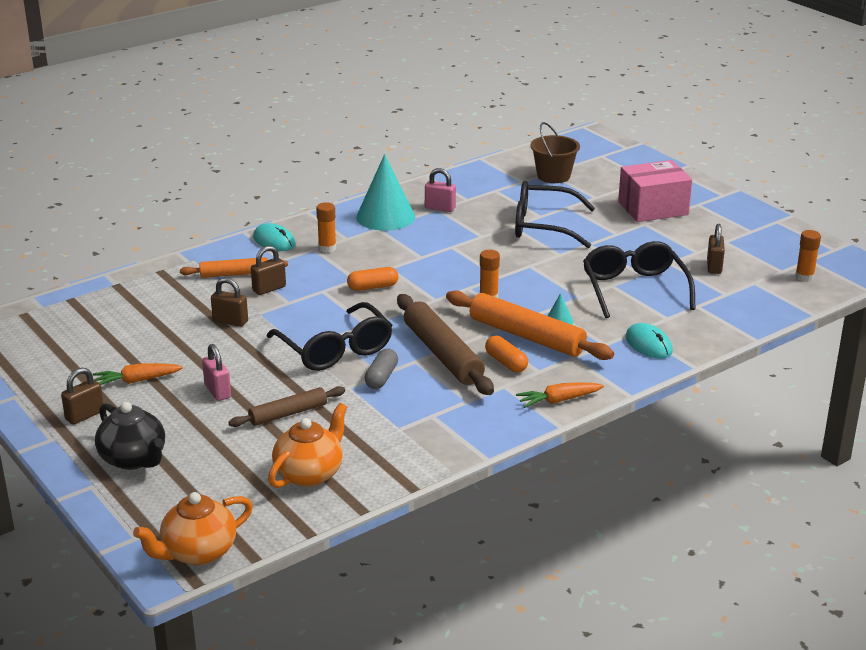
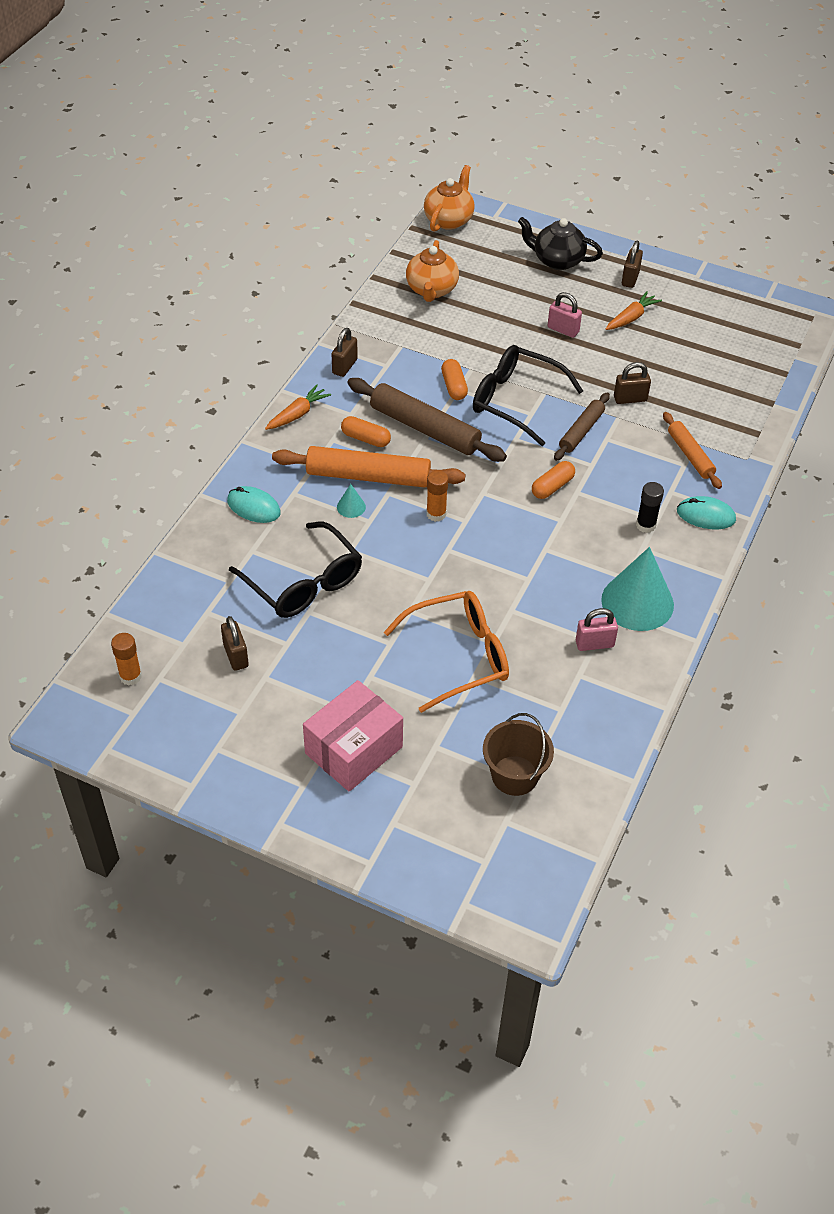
camera: 150 degrees right, 20 degrees up
orange rolling pin [180,257,288,278] -> orange rolling pin turned 75 degrees counterclockwise [663,412,722,489]
brown rolling pin [229,386,345,427] -> brown rolling pin moved to [554,392,610,461]
brown padlock [251,246,286,295] -> brown padlock moved to [332,328,358,377]
orange glue stick [316,202,336,253] -> black glue stick [636,482,664,533]
grey capsule [365,349,398,389] -> orange capsule [441,359,468,400]
black glasses [515,181,595,248] -> orange glasses [384,591,509,713]

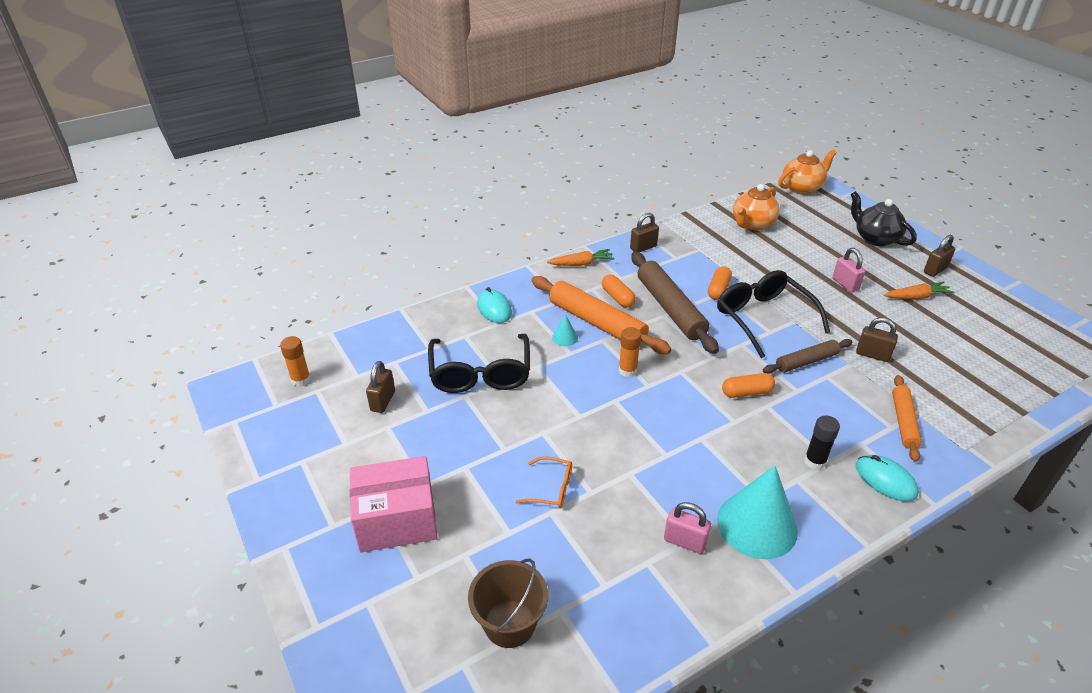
camera: 35 degrees right, 10 degrees down
orange glasses [384,591,509,713] -> orange glasses [515,456,572,508], size x0.49

